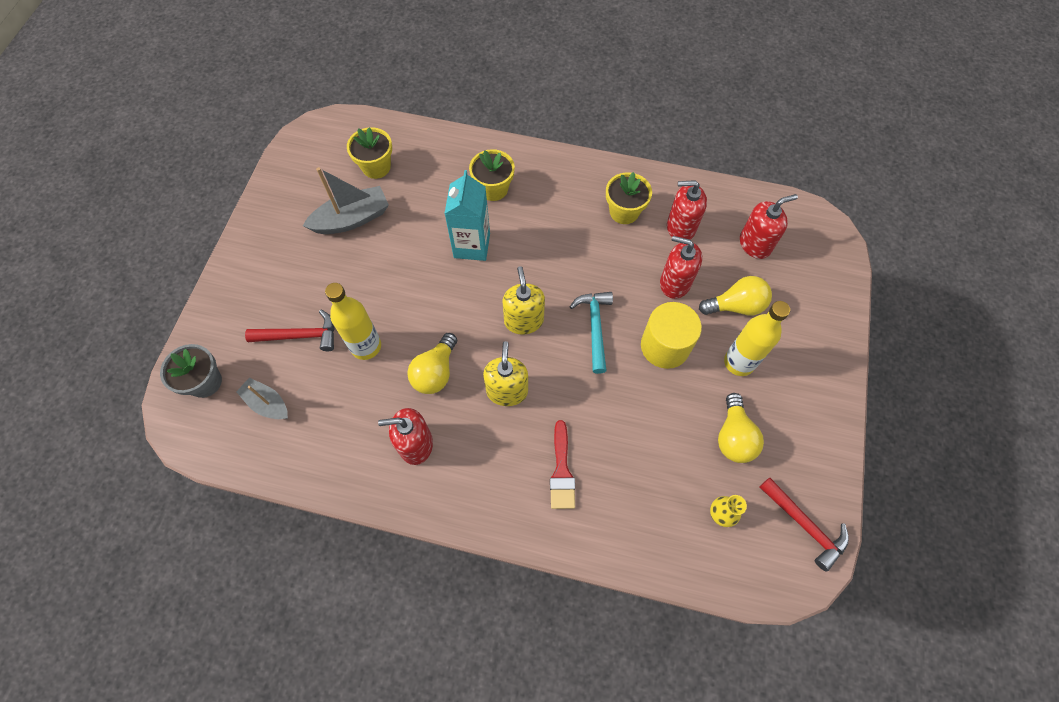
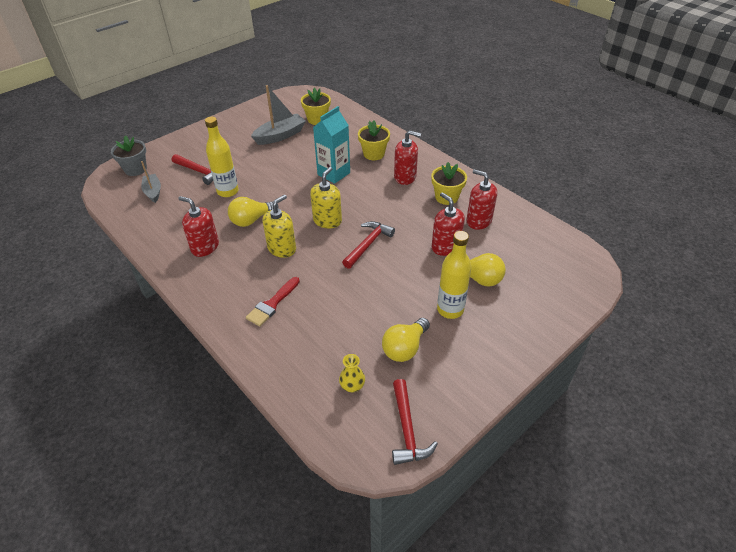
camera: 35 degrees right, 20 degrees down
grey boat [303,167,389,234] -> grey boat turned 45 degrees counterclockwise [251,85,306,145]
turquoise hammer [570,292,613,374] -> red hammer [342,221,395,269]
yellow cylinder [641,302,702,369] -> none
red soap dispenser [740,194,798,259] -> red soap dispenser moved to [394,130,421,185]

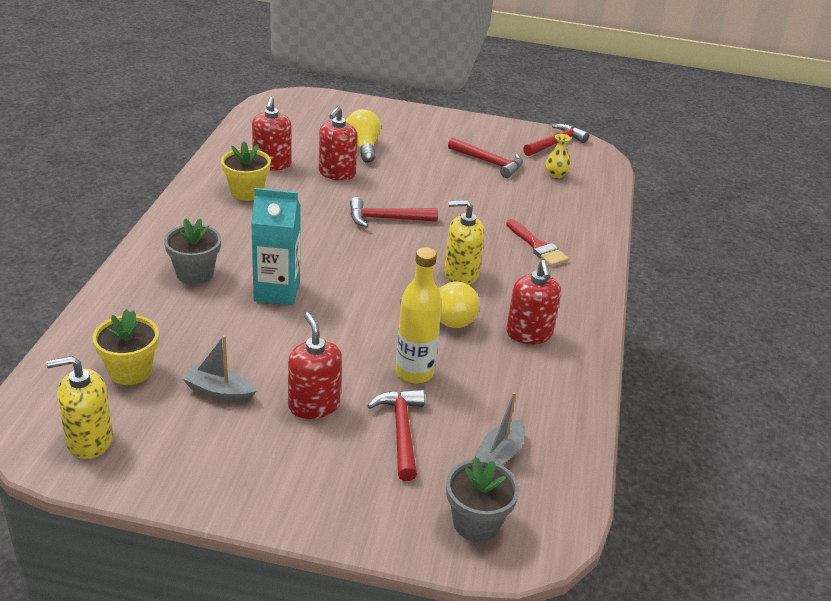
camera: 130 degrees left, 10 degrees down
red brush [246,277,300,327] -> red brush turned 60 degrees clockwise [506,219,569,267]
grey boat [251,85,306,145] -> grey boat [182,335,257,402], size x0.64
yellow soap dispenser [310,167,342,229] -> yellow soap dispenser moved to [46,356,113,459]
yellow flower pot [358,121,390,160] -> grey flower pot [164,218,221,285]
yellow light bulb [382,318,430,362] -> red hammer [448,137,523,178]
red soap dispenser [394,130,421,185] -> red soap dispenser moved to [288,312,342,419]
yellow bottle [437,231,471,319] -> none

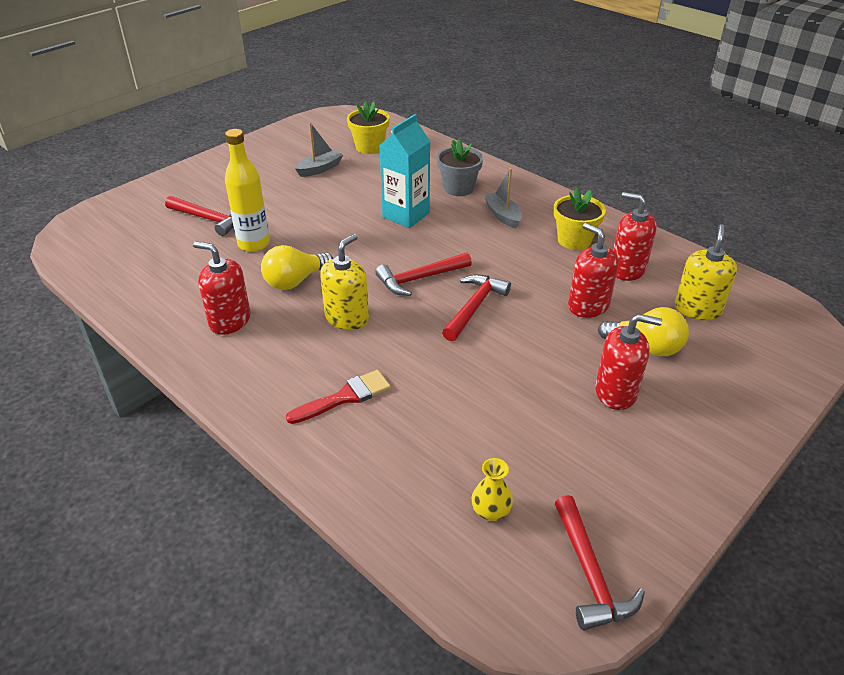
camera: 125 degrees right, 5 degrees up
yellow soap dispenser [46,356,113,459] -> yellow soap dispenser moved to [675,224,737,321]
red soap dispenser [288,312,342,419] -> red soap dispenser moved to [595,314,662,410]
grey flower pot [446,457,519,542] -> none
red hammer [448,137,523,178] -> red hammer moved to [375,252,472,296]
grey boat [473,392,525,466] -> grey boat moved to [484,168,522,229]
red brush [506,219,569,267] -> red brush turned 150 degrees clockwise [286,370,391,424]

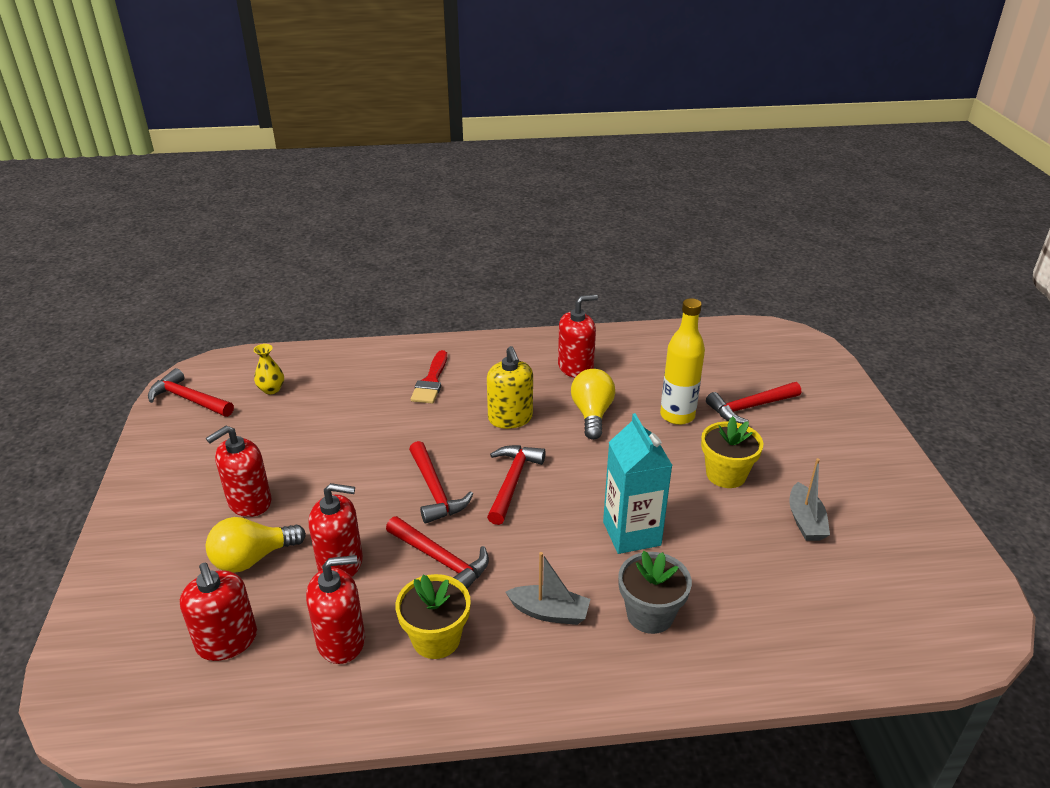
camera: 130 degrees right, 5 degrees down
yellow flower pot [347,101,390,154] -> yellow flower pot moved to [701,416,763,488]
yellow soap dispenser [675,224,737,321] -> red soap dispenser [180,563,257,661]
none -> red hammer [386,516,489,589]

